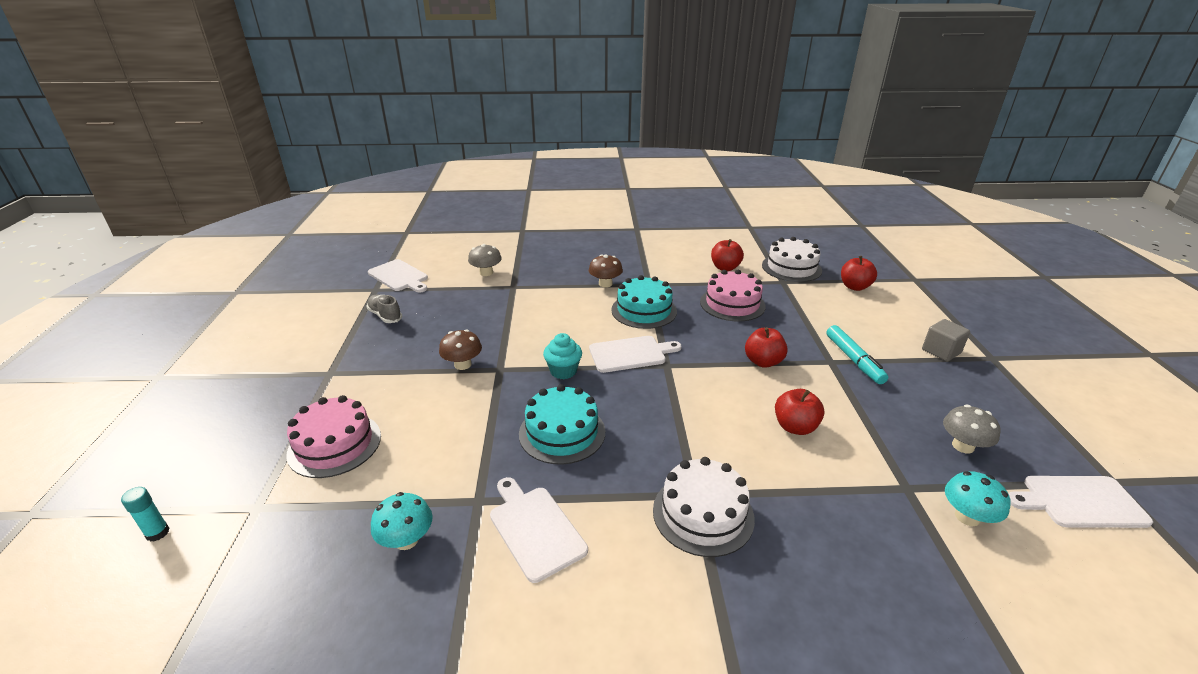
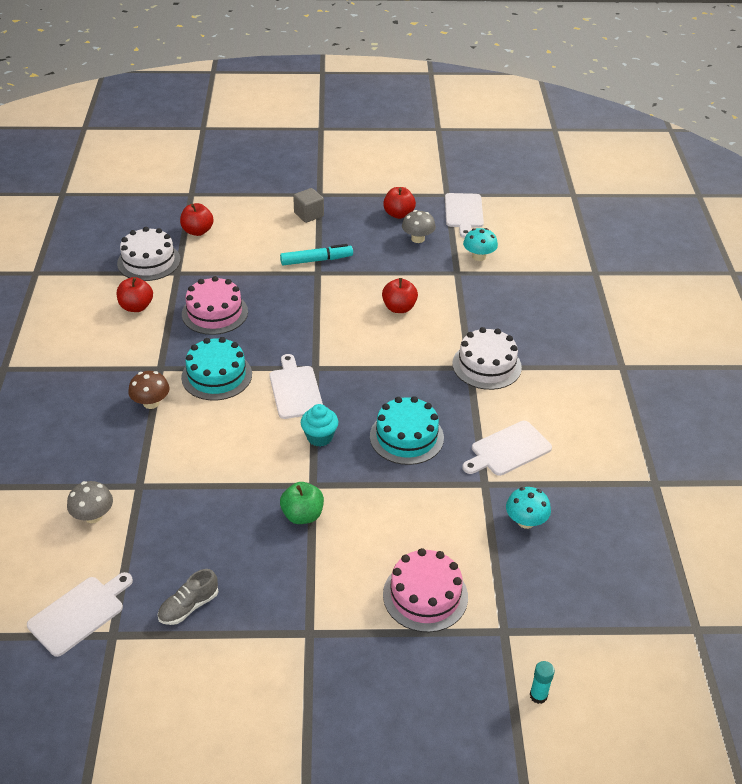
camera: 90 degrees left, 10 degrees up
brown mushroom [439,329,482,370] -> green apple [280,482,324,524]
red apple [745,327,788,368] -> red apple moved to [383,187,416,219]

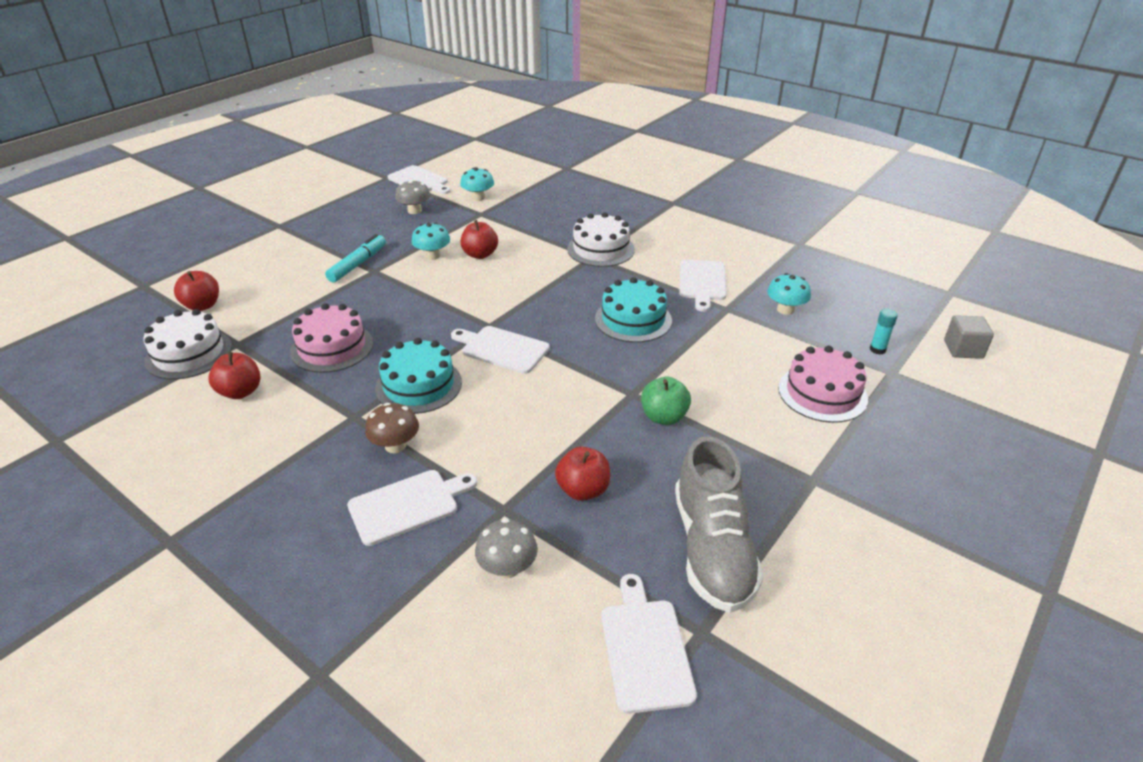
camera: 50 degrees left, 5 degrees down
grey shoe [158,569,219,625] -> grey shoe [675,436,764,613], size x2.01
grey cube [293,188,324,223] -> grey cube moved to [944,315,994,359]
turquoise cupcake [301,404,339,447] -> none
red apple [383,187,416,219] -> red apple moved to [555,447,610,501]
turquoise glue stick [530,661,555,704] -> turquoise glue stick moved to [870,309,898,355]
none -> white cutting board [347,470,478,546]
none -> turquoise mushroom [412,223,450,260]

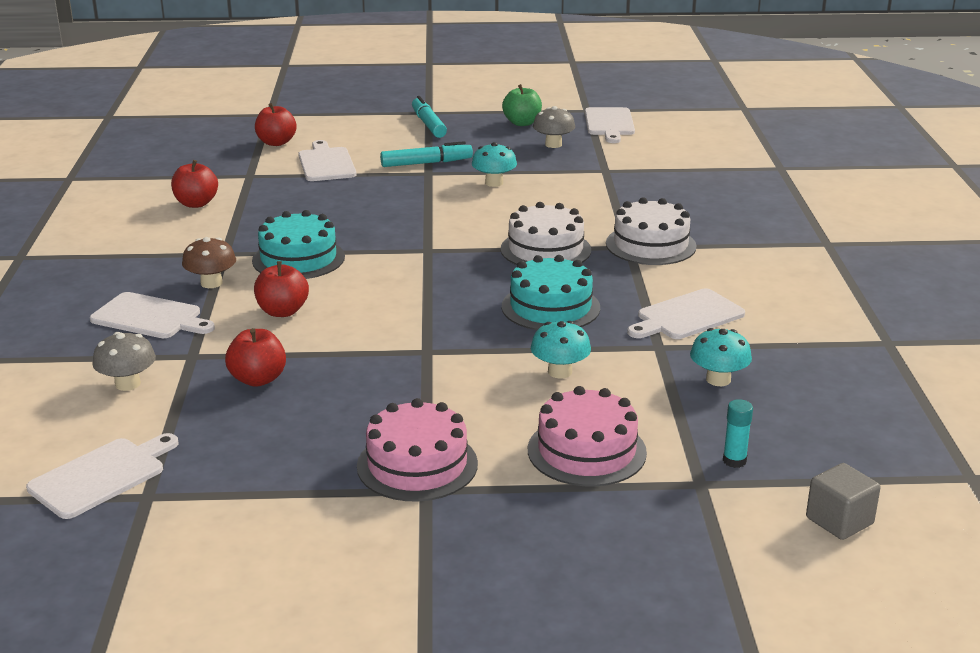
camera: 50 degrees right, 10 degrees down
white cake [144,309,232,379] -> white cake moved to [501,202,591,265]
pink cake [290,303,373,373] -> pink cake moved to [357,398,478,501]
white cutting board [451,326,550,374] -> white cutting board moved to [298,140,357,181]
turquoise mushroom [460,167,494,201] -> turquoise mushroom moved to [531,321,591,378]
red apple [460,220,498,259] -> red apple moved to [254,261,309,317]
green apple [641,377,691,425] -> green apple moved to [502,84,542,126]
grey shoe [675,436,764,613] -> none
none -> turquoise marker [412,96,447,138]

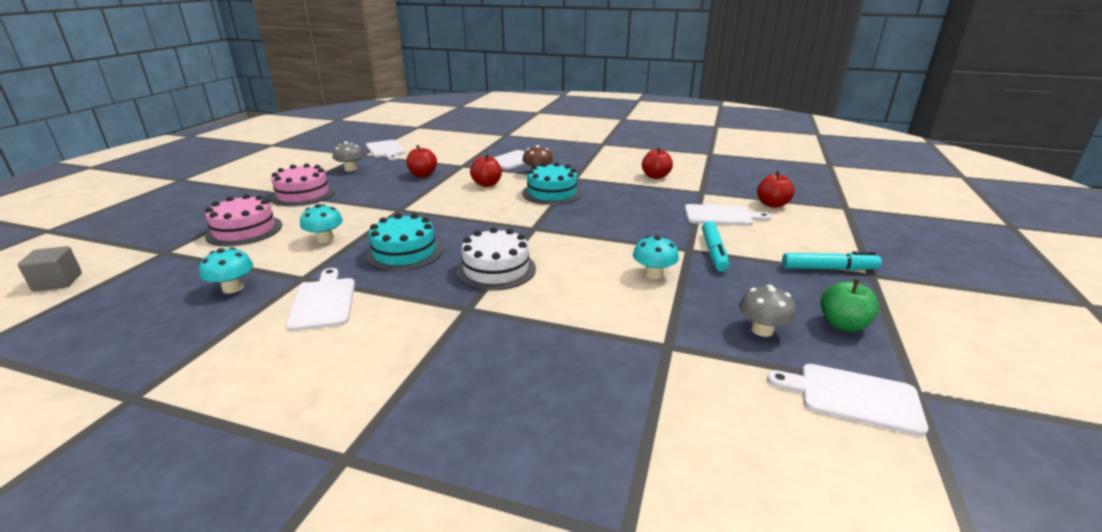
camera: 110 degrees right, 0 degrees up
grey mushroom [92,332,156,391] -> grey mushroom moved to [333,141,364,172]
white cake [606,197,697,265] -> none
turquoise glue stick [723,399,753,468] -> none

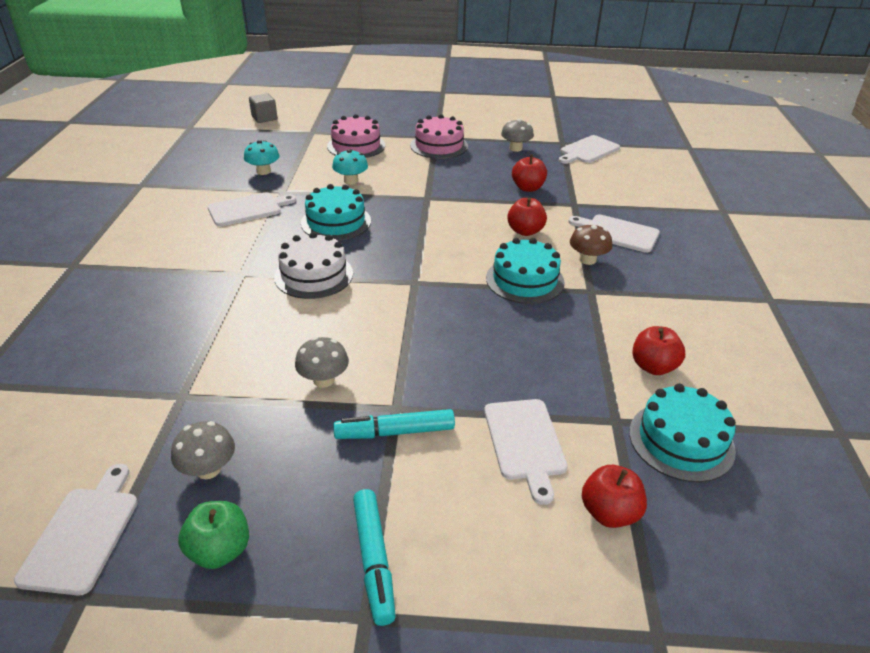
camera: 75 degrees right, 10 degrees up
turquoise mushroom [633,235,679,279] -> grey mushroom [295,337,349,388]
none -> turquoise cake [629,384,736,482]

